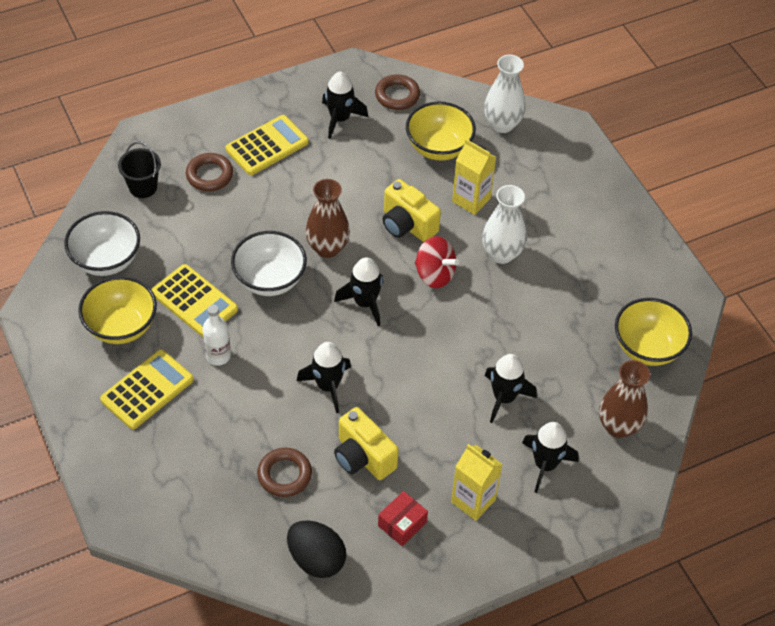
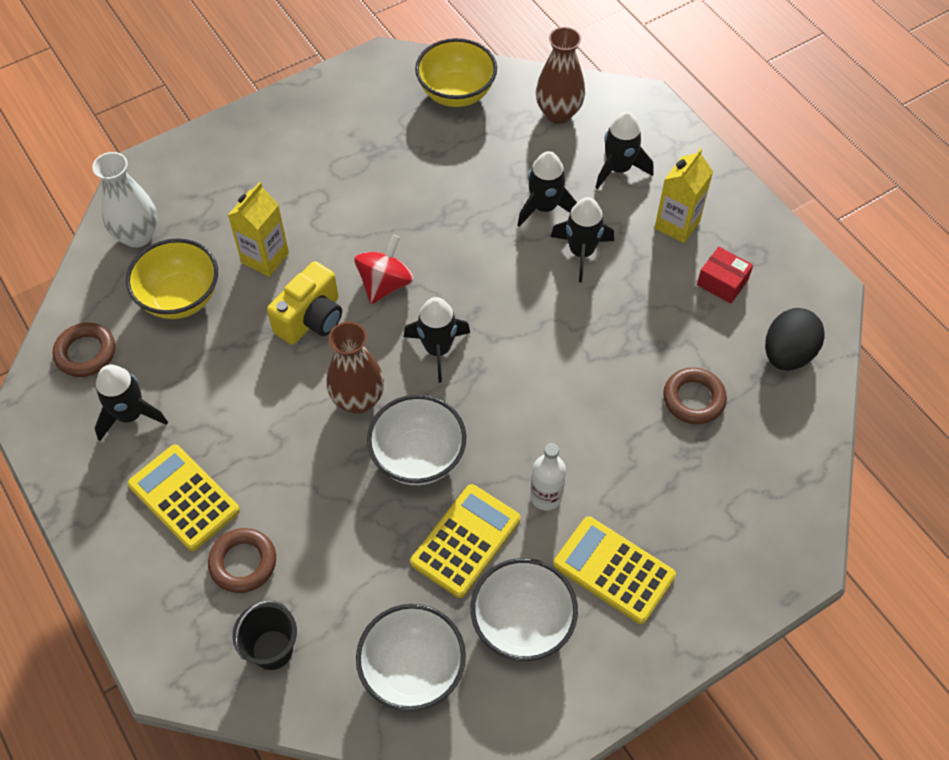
camera: 95 degrees left, 5 degrees up
yellow bowl [78,276,157,344] -> white bowl [470,558,578,661]
black rocket [297,342,351,413] -> black rocket moved to [551,197,614,282]
yellow camera [334,407,399,480] -> none
white vase [482,185,526,264] -> none

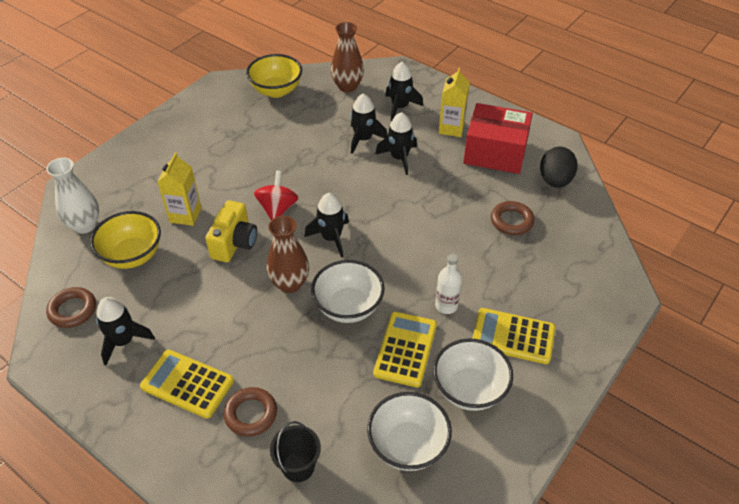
camera: 20 degrees left, 10 degrees down
red box [697,247,753,304] -> red box [463,103,533,174], size x2.12

